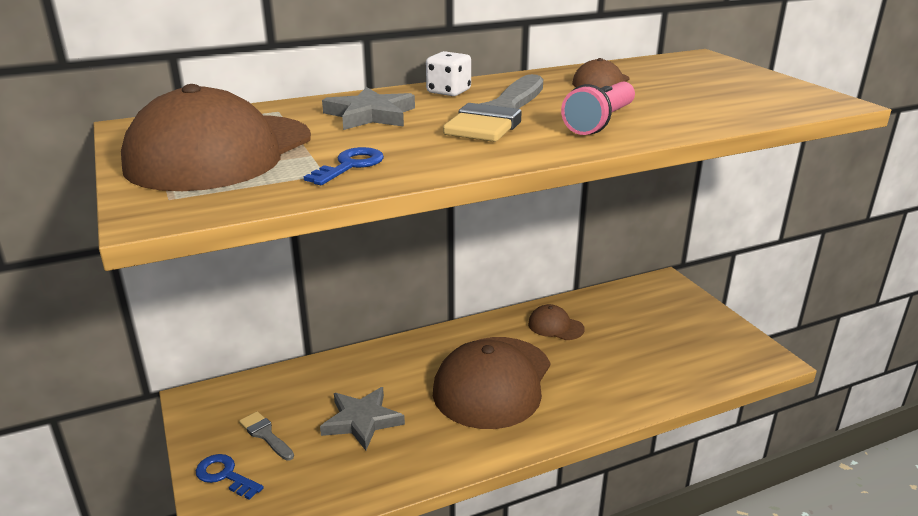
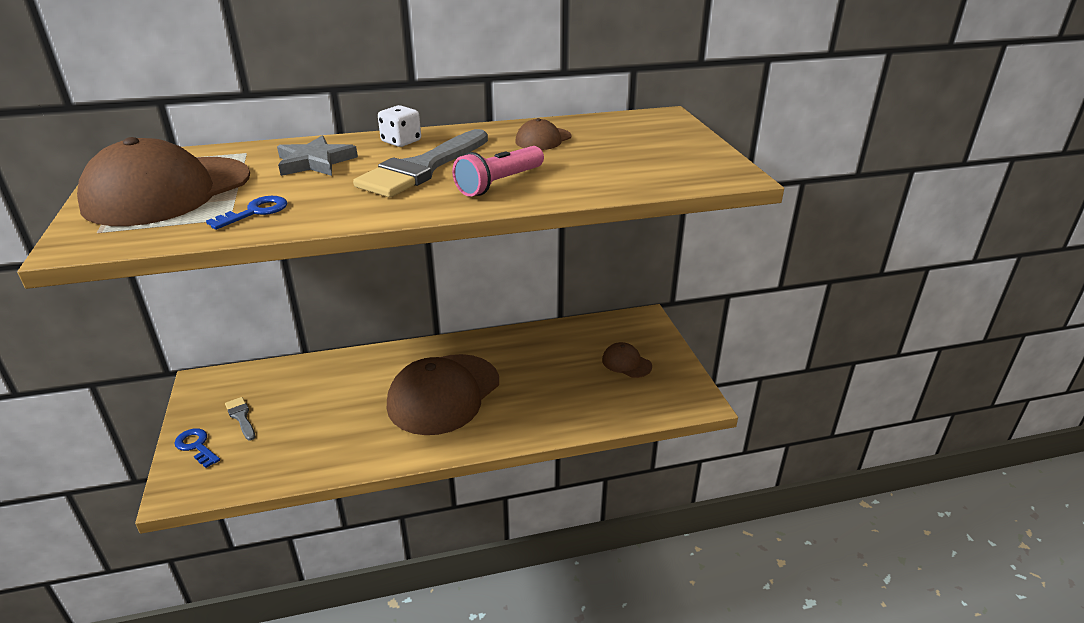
camera: 10 degrees right, 5 degrees up
grey star [320,387,405,451] -> none
brown cap [528,304,585,340] -> brown cap moved to [602,342,652,378]

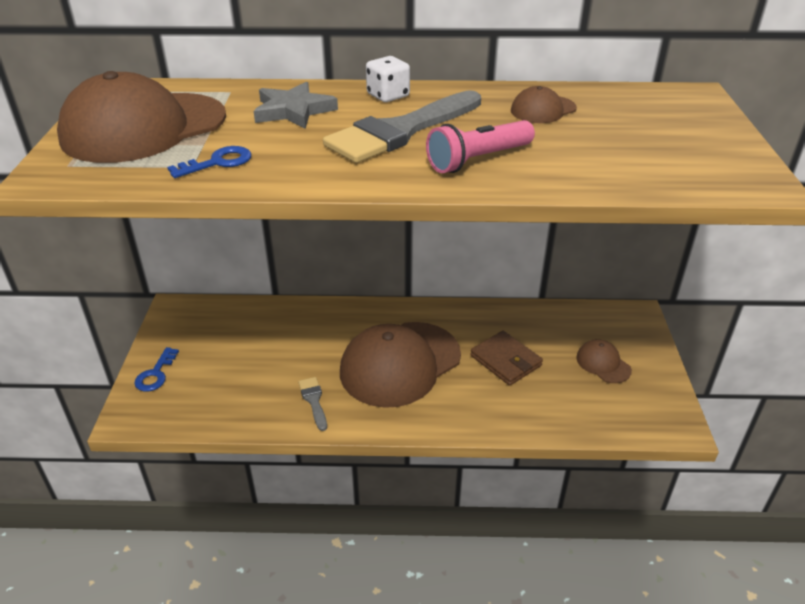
camera: 15 degrees right, 5 degrees up
blue key [174,428,220,468] -> blue key turned 135 degrees counterclockwise [134,347,179,392]
grey brush [225,397,255,441] -> grey brush moved to [298,377,327,431]
none -> brown wallet [470,331,543,386]

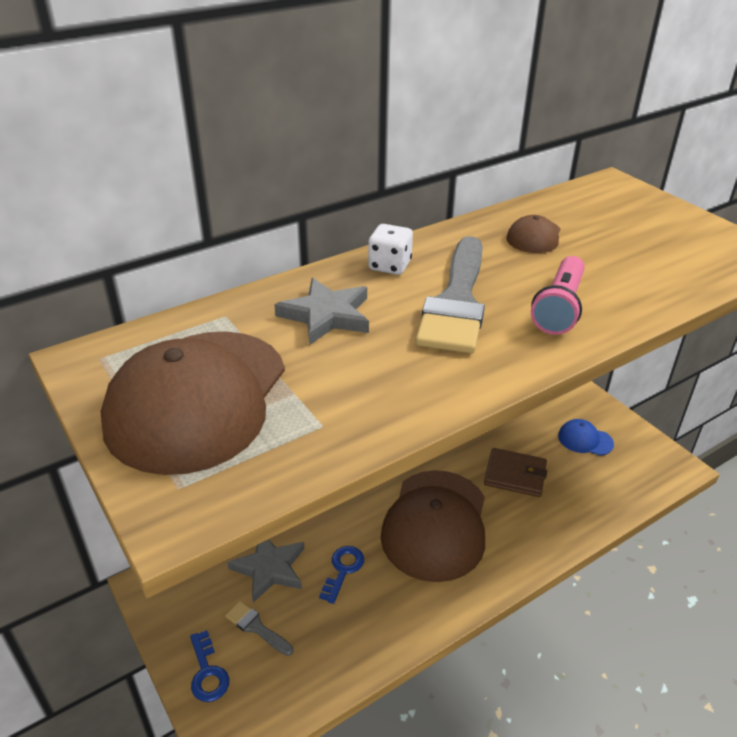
camera: 35 degrees left, 0 degrees up
blue key [167,146,251,178] -> blue key moved to [319,546,364,604]
grey brush [298,377,327,431] -> grey brush moved to [225,601,293,656]
brown cap [576,339,632,383] -> blue cap [558,419,614,456]
none -> grey star [227,539,304,603]

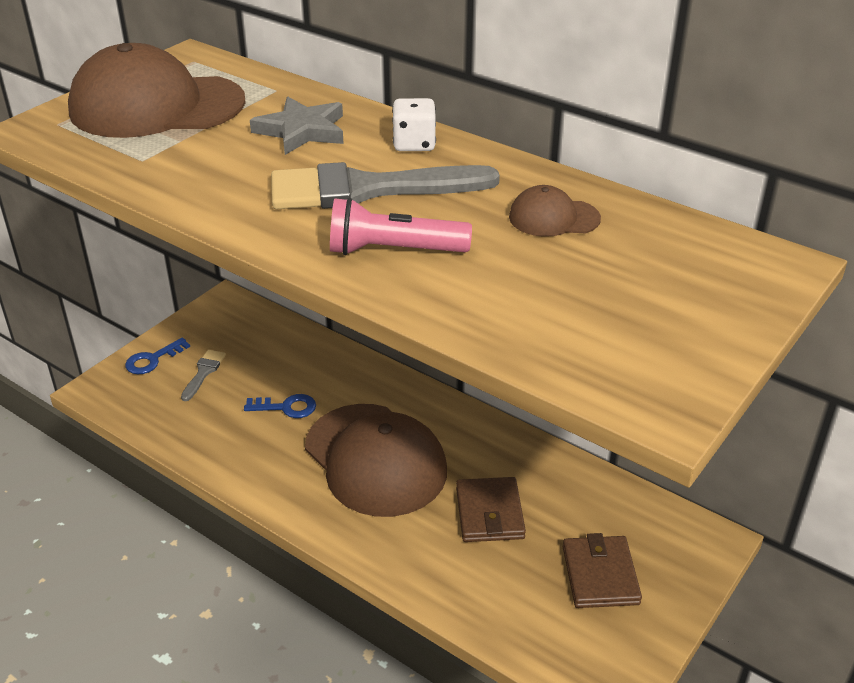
camera: 70 degrees right, 0 degrees up
grey star [227,539,304,603] -> none
brown cap [381,470,485,582] -> brown cap turned 120 degrees counterclockwise [305,404,447,517]
blue cap [558,419,614,456] -> brown wallet [563,533,642,608]

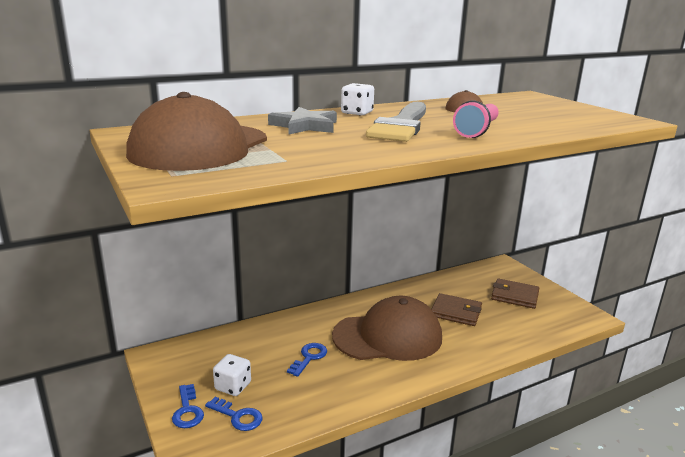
camera: 65 degrees left, 15 degrees down
grey brush [181,349,226,401] -> white dice [213,354,251,396]
none -> blue key [205,397,263,431]

